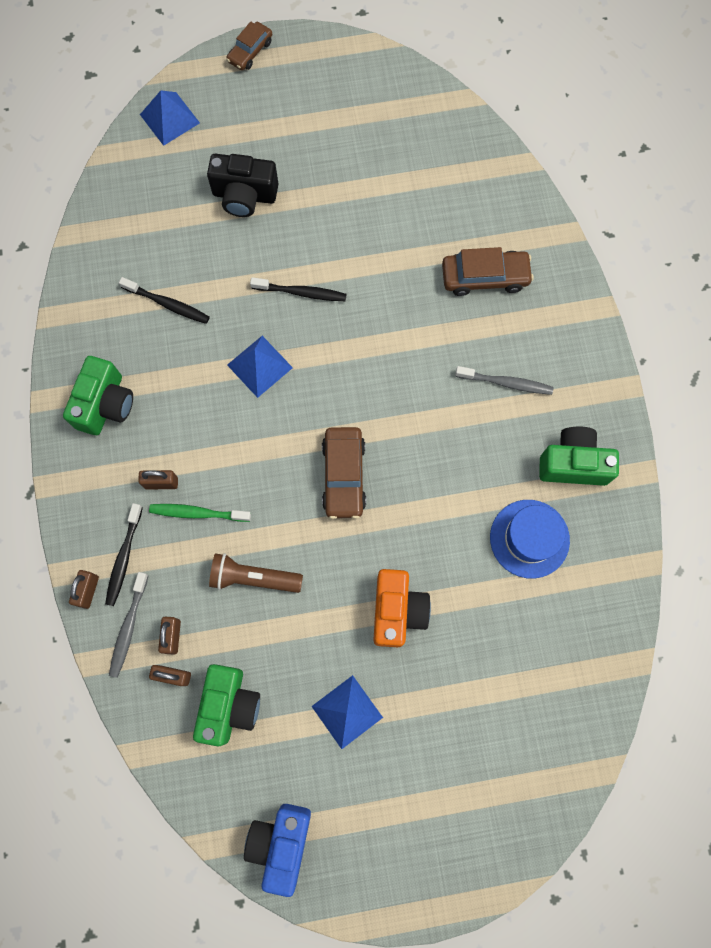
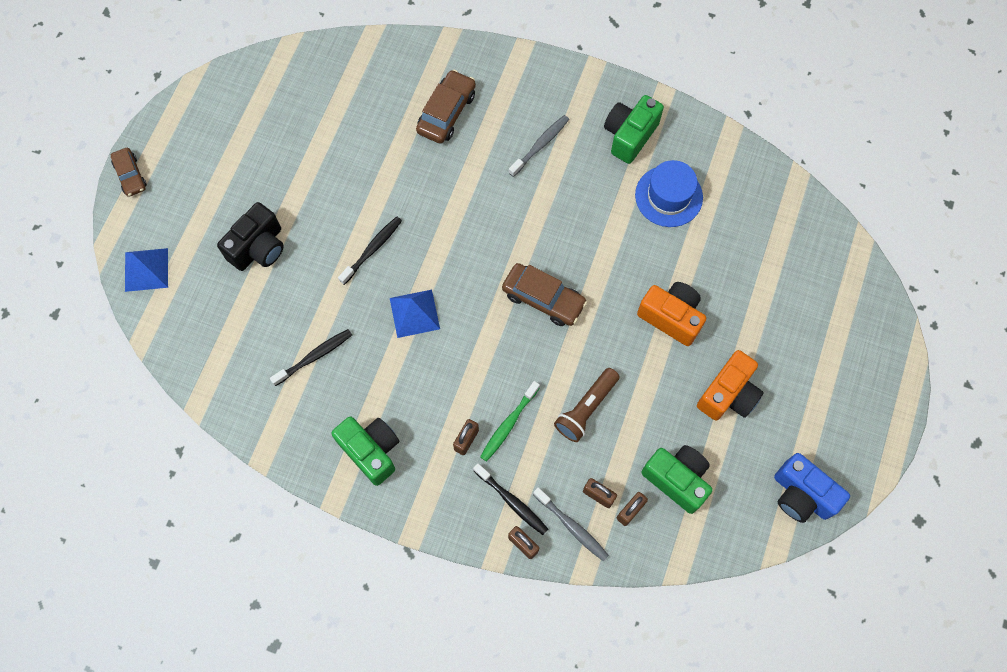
camera: 60 degrees left, 5 degrees down
blue pyramid [312,675,383,749] -> orange camera [697,350,764,420]

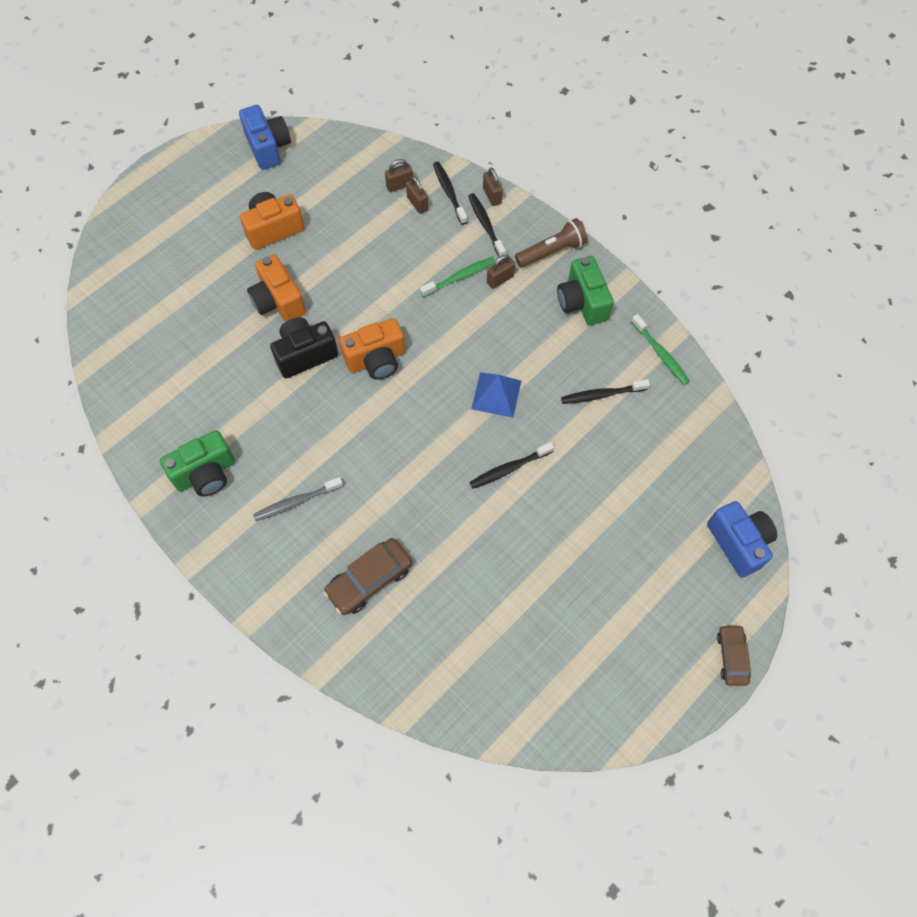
camera: 155 degrees left, 5 degrees down
blue pyramid [125,248,168,292] -> blue camera [707,501,777,577]
black camera [217,202,284,271] -> black camera moved to [270,317,338,378]
brown car [502,263,587,326] -> orange camera [340,318,405,380]
grey toothbrush [533,487,609,561] -> black toothbrush [433,162,467,225]
brown flashlight [554,368,620,442] -> brown flashlight moved to [515,218,588,268]
blue hat [635,160,703,227] -> none
green camera [641,445,713,514] -> none
none -> green toothbrush [631,314,690,385]

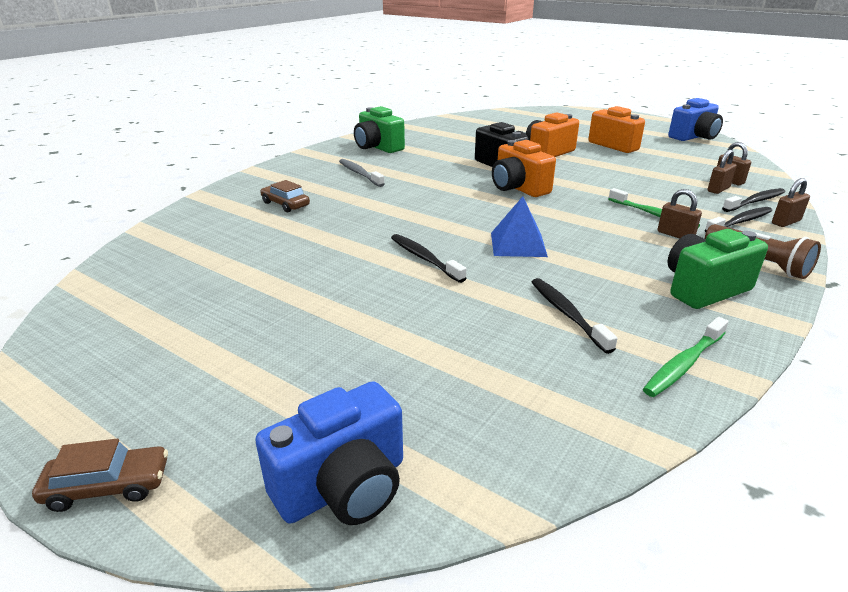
camera: 80 degrees right, 35 degrees down
brown car [323,538,412,615] -> brown car [260,180,310,212], size x0.65

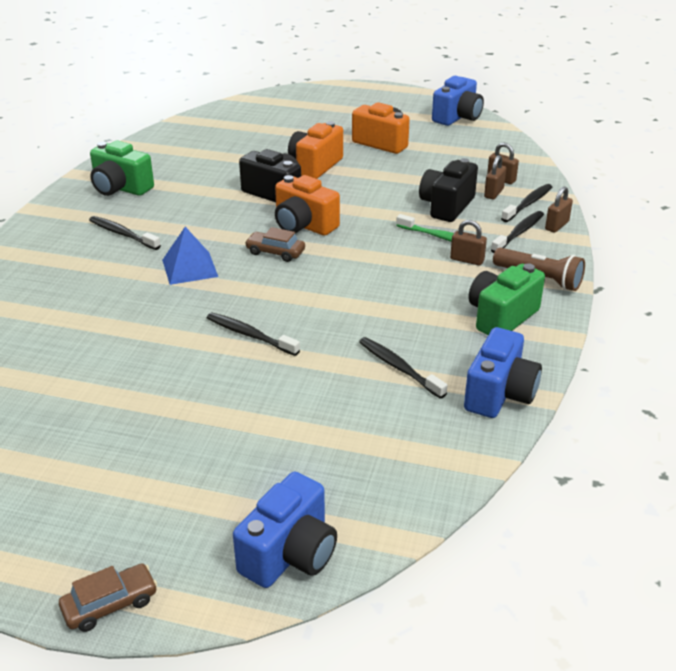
camera: 20 degrees left, 5 degrees up
brown car [260,180,310,212] -> brown car moved to [245,227,305,262]
grey toothbrush [339,159,385,187] -> black toothbrush [89,216,161,250]
blue pyramid [491,196,548,257] -> blue pyramid moved to [162,227,218,285]
green toothbrush [643,317,729,397] -> blue camera [464,327,542,418]
none -> black camera [419,158,478,222]

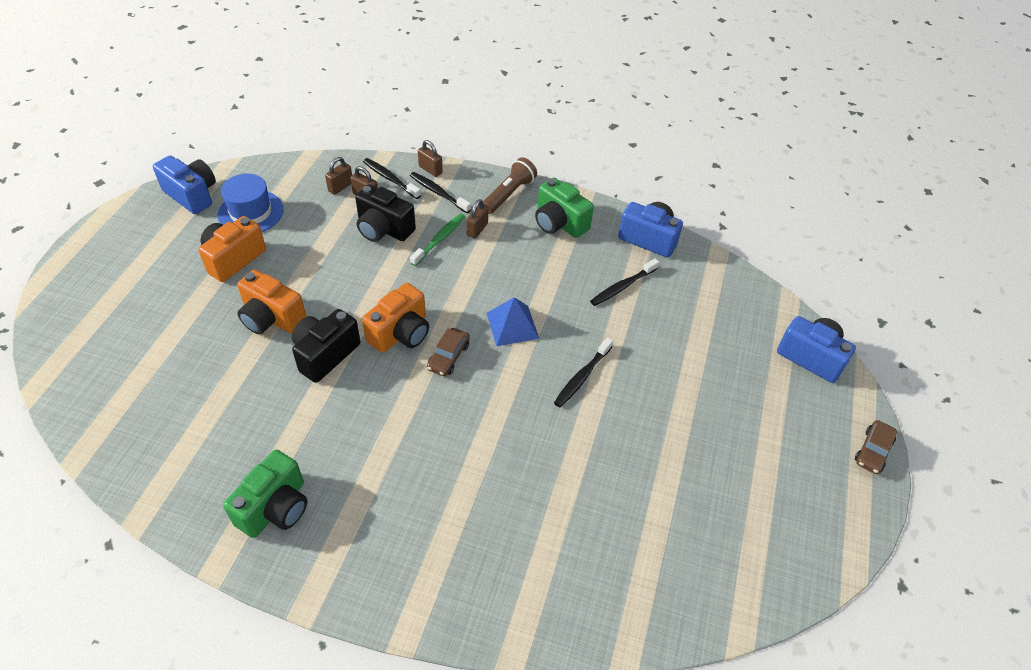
camera: 90 degrees left, 15 degrees up
brown car [59,564,157,632] -> brown car turned 120 degrees counterclockwise [855,420,898,474]
black toothbrush [89,216,161,250] -> none
blue pyramid [162,227,218,285] -> blue pyramid moved to [487,297,539,346]
none -> blue hat [218,174,284,232]

